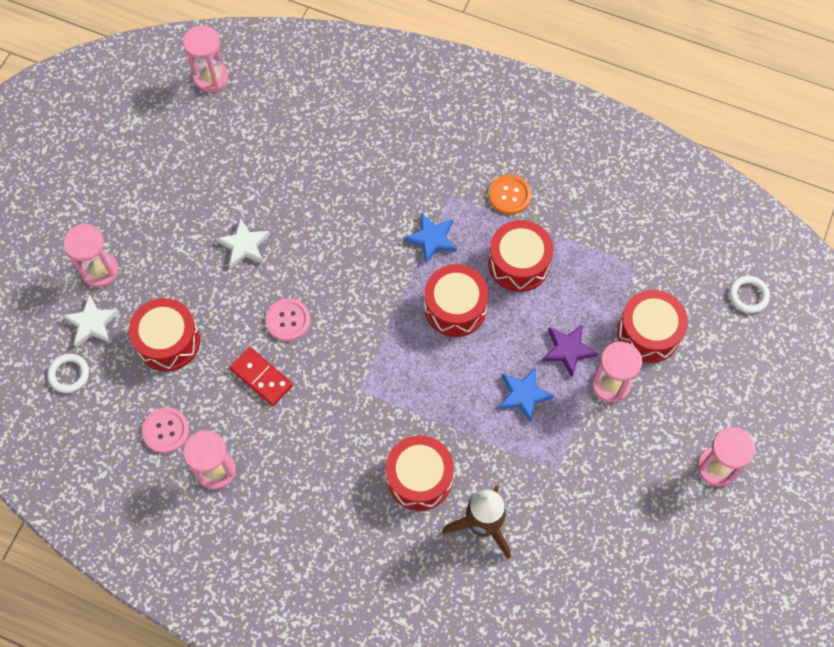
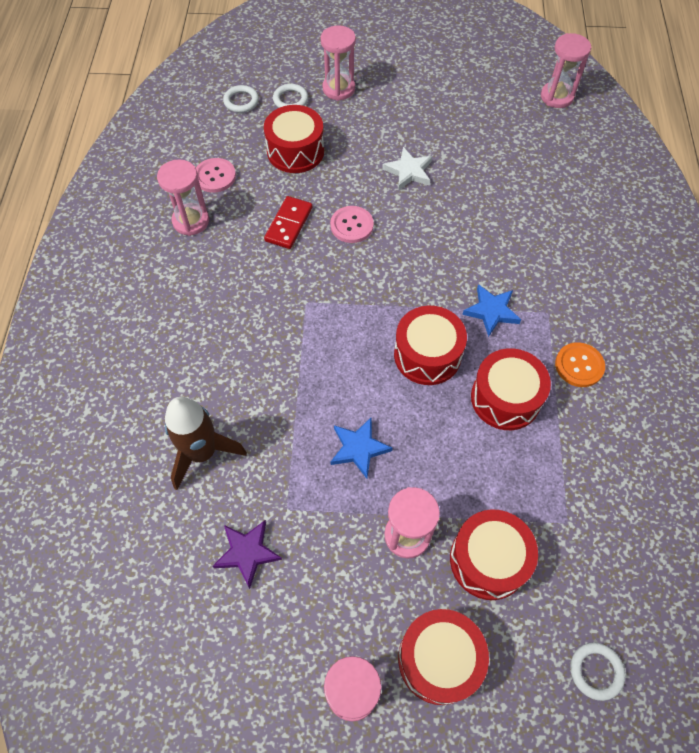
camera: 70 degrees right, 5 degrees down
white star [63,294,119,347] -> white ring [273,84,308,108]
red drum [386,435,454,511] -> red drum moved to [398,609,489,705]
purple star [542,324,598,377] -> purple star moved to [213,520,282,589]

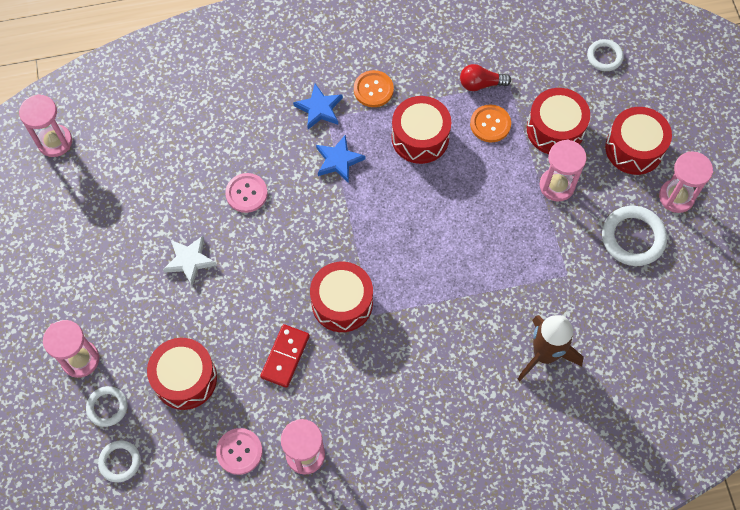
camera: 105 degrees left, 5 degrees up
purple star [213,520,282,589] -> none
red domino [264,196,313,249] -> red domino turned 75 degrees counterclockwise [260,324,310,388]
pink button [330,206,374,243] -> pink button moved to [225,173,268,213]
blue star [330,417,393,479] -> blue star moved to [293,84,343,129]
red drum [394,306,467,385] -> red drum moved to [310,262,373,332]
none -> red light bulb [460,64,511,91]
none -> orange button [470,105,511,142]
none -> white ring [602,206,667,266]

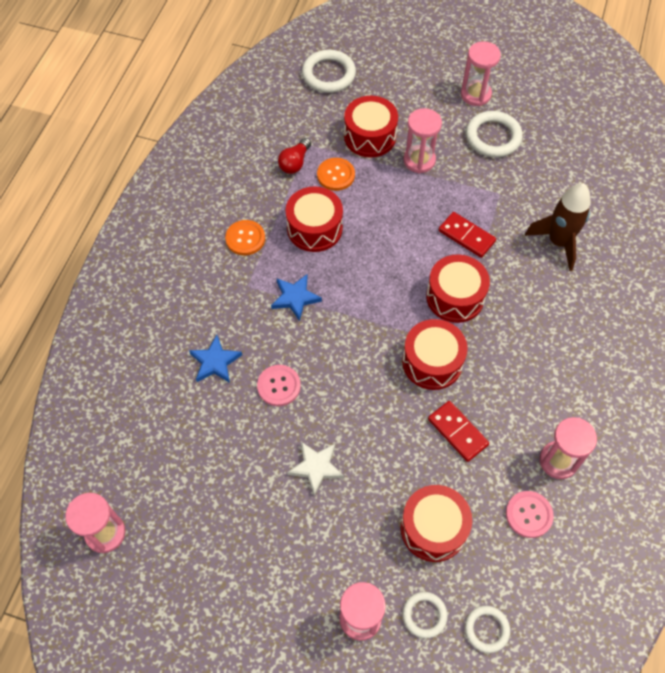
camera: 60 degrees left, 5 degrees down
blue star [293,84,343,129] -> blue star moved to [189,335,242,383]
white ring [587,39,624,71] -> white ring [302,50,356,93], size x1.67
red drum [605,107,672,175] -> red drum moved to [426,254,490,323]
none -> red domino [439,212,496,258]

